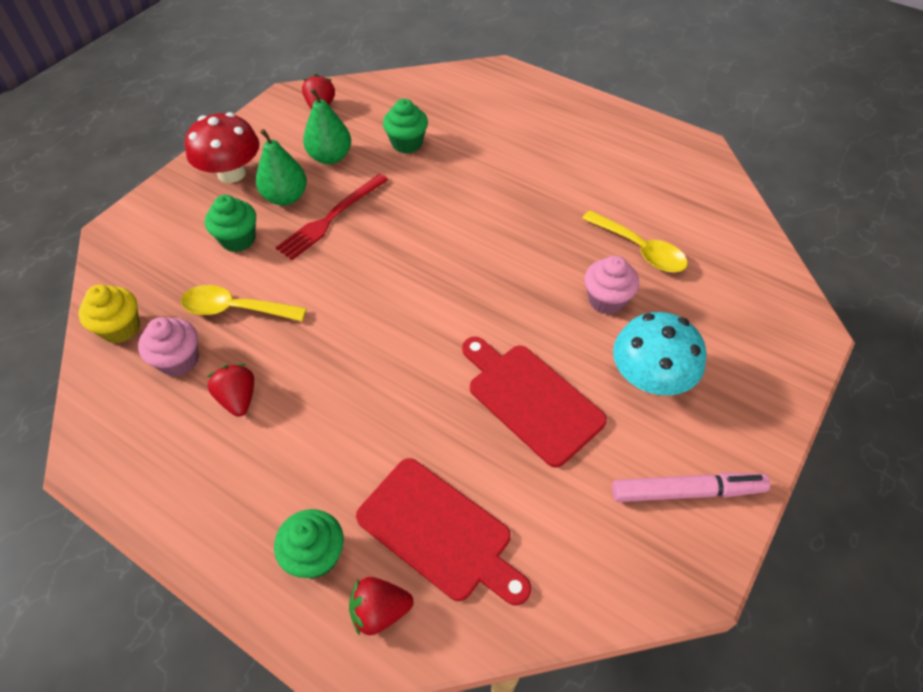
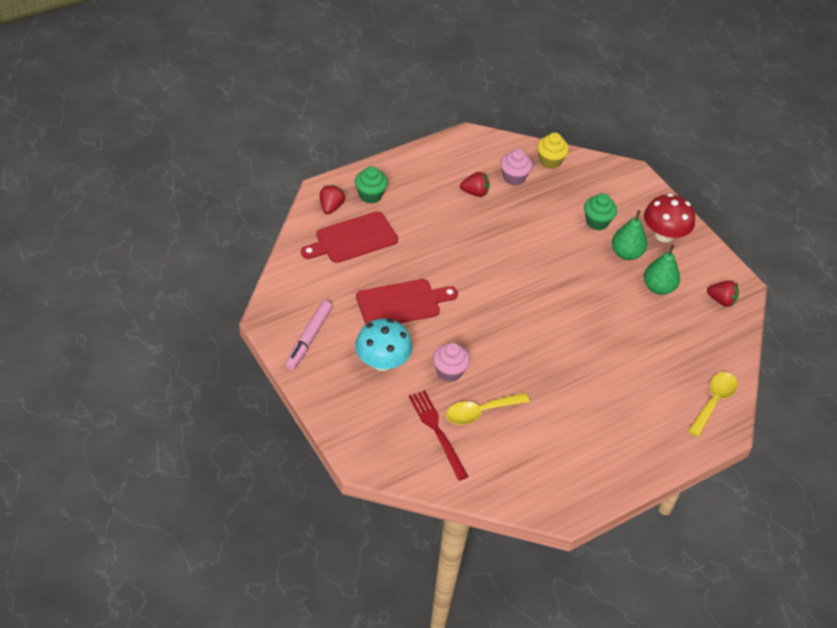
camera: 110 degrees right, 5 degrees down
yellow spoon [181,285,307,321] -> yellow spoon moved to [688,372,738,437]
red fork [275,174,388,260] -> red fork moved to [409,390,469,480]
green cupcake [383,99,428,154] -> none

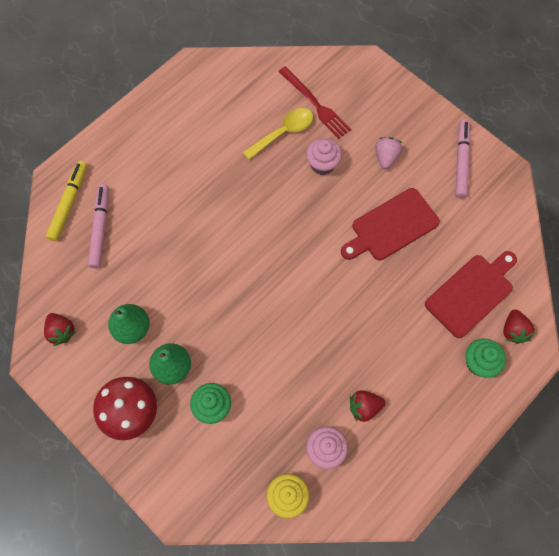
camera: 170 degrees right, 20 degrees up
turquoise mushroom [355,319,412,371] -> pink strawberry [375,137,402,169]
yellow spoon [688,372,738,437] -> yellow marker [46,161,87,241]
red strawberry [707,280,739,307] -> red strawberry turned 135 degrees counterclockwise [44,313,76,346]
none -> pink marker [88,184,109,268]

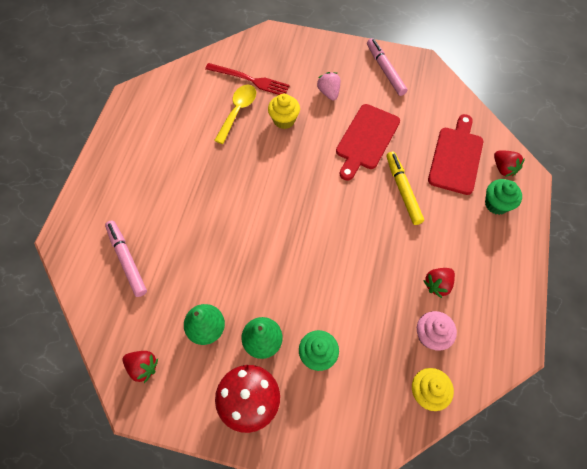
camera: 30 degrees left, 5 degrees down
yellow marker [46,161,87,241] -> yellow marker moved to [386,152,424,225]
pink cupcake [306,138,342,175] -> yellow cupcake [268,94,300,129]

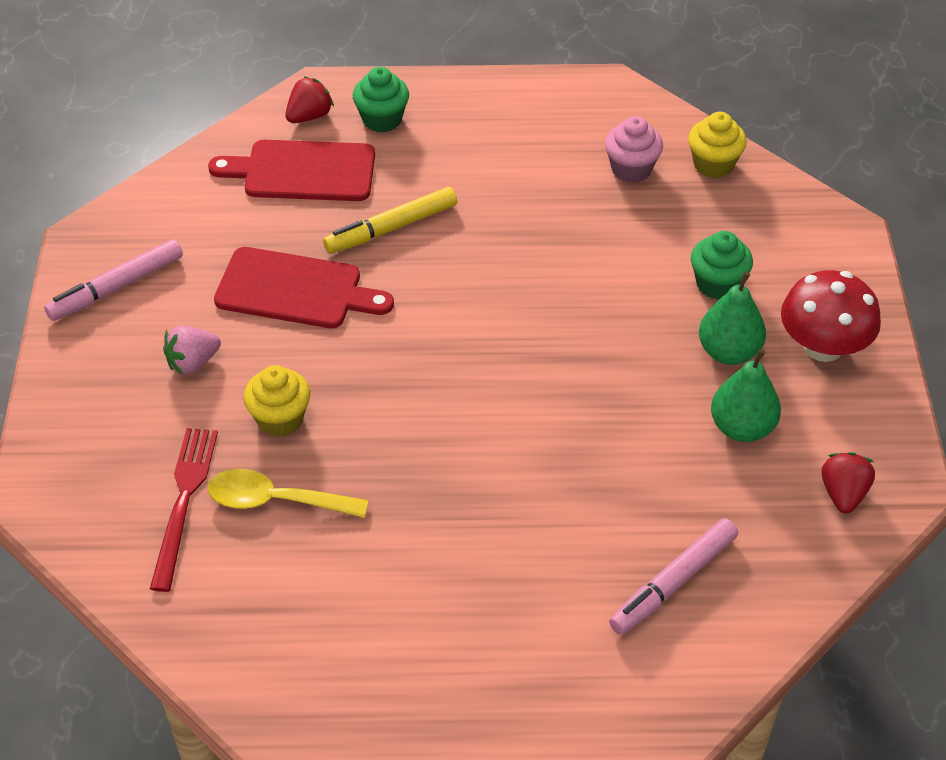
camera: 105 degrees left, 15 degrees down
red strawberry [423,268,455,298] -> none

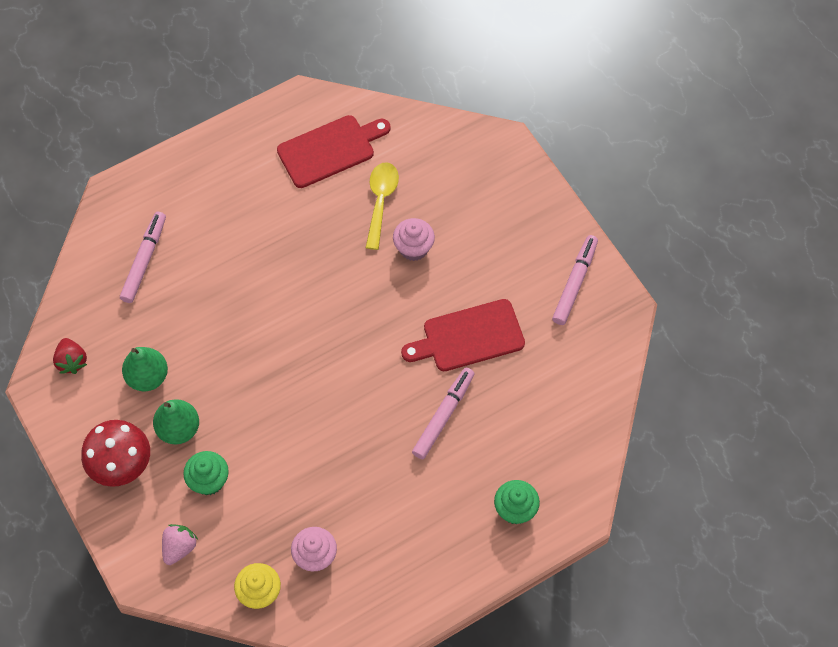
camera: 150 degrees right, 15 degrees up
red fork [150,428,218,592] -> none
pink strawberry [163,326,221,375] -> pink strawberry moved to [162,524,198,565]
red cutting board [208,140,375,201] -> red cutting board moved to [277,115,391,188]
yellow spoon [208,469,369,518] -> yellow spoon turned 60 degrees counterclockwise [366,162,399,250]
yellow cupcake [244,365,310,437] -> pink cupcake [393,218,435,261]
red strawberry [285,76,334,123] -> none
yellow marker [323,187,457,254] -> pink marker [412,368,475,459]

